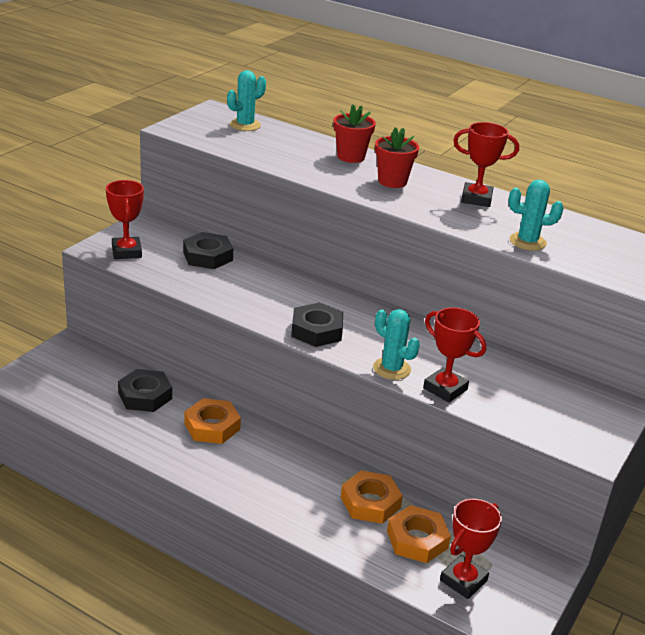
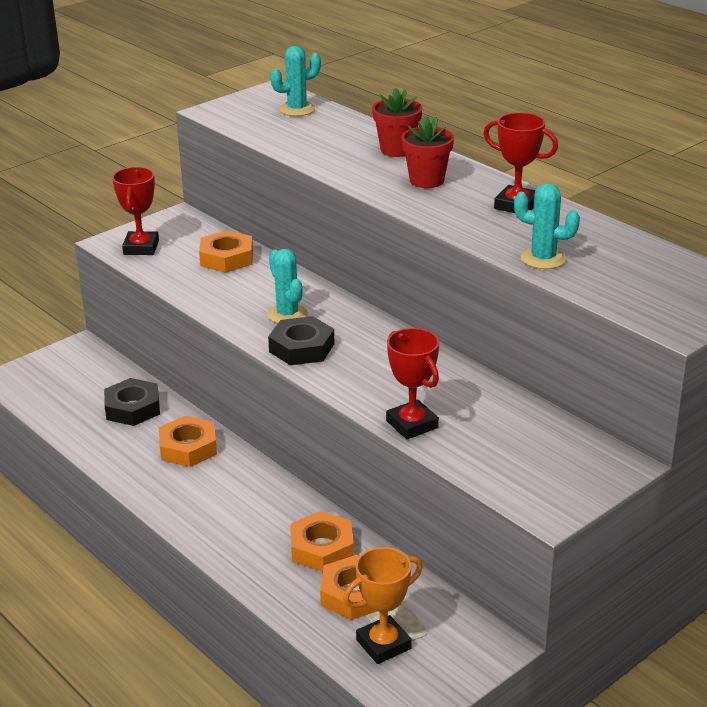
camera: 20 degrees right, 0 degrees up
black nut [183,232,233,269] -> orange nut [199,230,253,273]
turquoise cactus [373,309,420,380] -> turquoise cactus moved to [267,249,308,323]
red trophy [440,499,502,599] -> orange trophy [343,547,423,664]

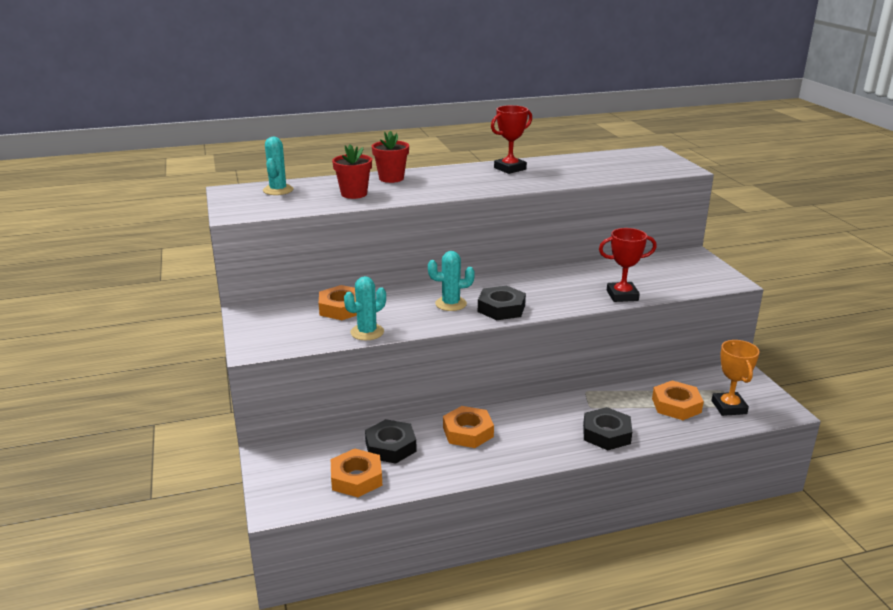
camera: 65 degrees left, 5 degrees down
red trophy [112,167,159,255] -> none
orange nut [290,511,354,572] -> orange nut moved to [331,449,382,497]
red flower pot [401,116,454,188] -> red flower pot moved to [332,144,372,199]
turquoise cactus [514,183,580,269] -> turquoise cactus moved to [344,276,386,340]
none -> black nut [583,407,632,450]

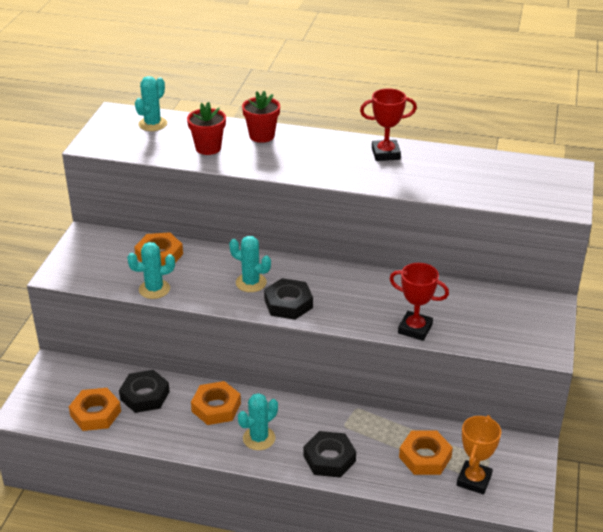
camera: 30 degrees right, 10 degrees up
none -> turquoise cactus [238,393,278,450]

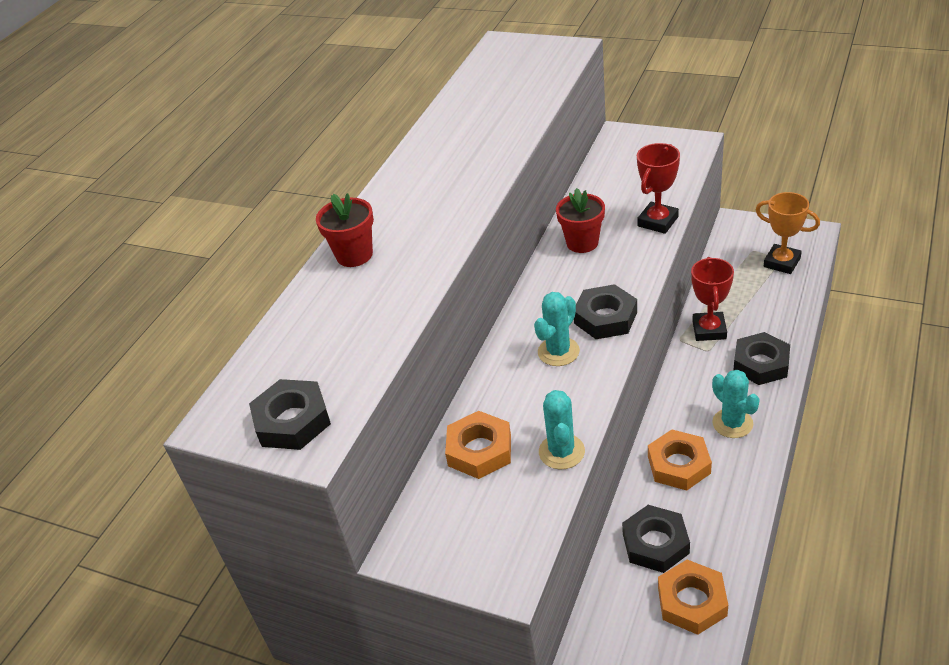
camera: 75 degrees left, 5 degrees up
turquoise cactus [135,76,167,131] -> none
red flower pot [187,102,226,155] -> red flower pot moved to [556,188,605,253]
red trophy [360,88,417,161] -> red trophy moved to [691,257,734,341]
orange nut [399,431,453,475] -> none
none -> black nut [249,379,331,450]

